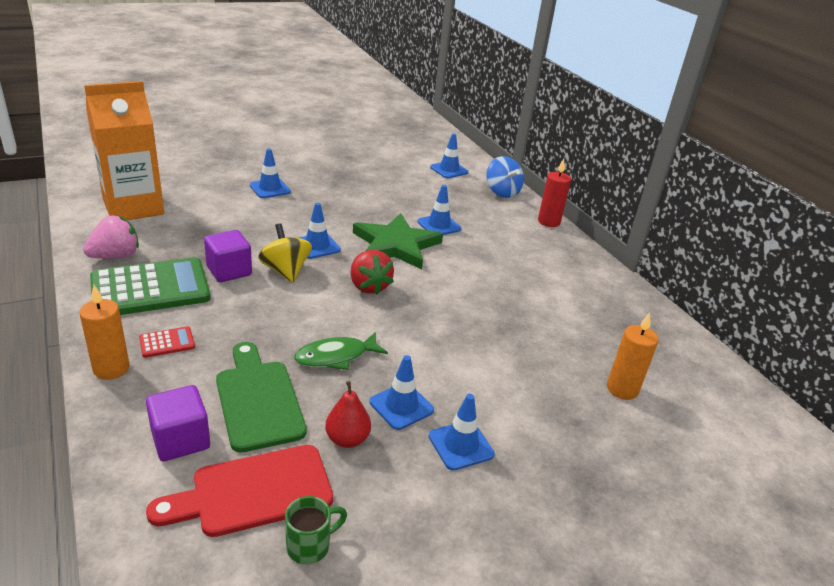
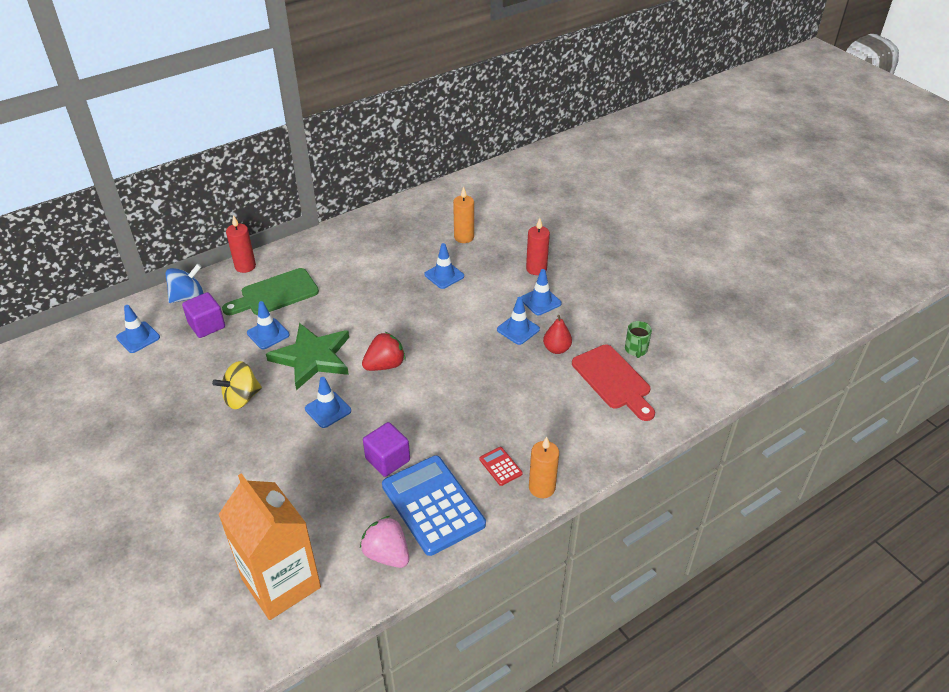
camera: 95 degrees left, 10 degrees up
green calculator [90,257,211,315] -> blue calculator [382,455,486,556]
purple cube [146,385,210,462] -> purple cube moved to [182,292,225,338]
green cutting board [216,342,307,453] -> green cutting board moved to [222,268,319,315]
blue traffic cone [250,149,291,198] -> blue traffic cone moved to [424,243,464,289]
yellow spinning top [258,223,312,283] -> yellow spinning top moved to [212,361,262,409]
green mug [285,496,347,565] -> green mug turned 135 degrees counterclockwise [625,321,652,358]
green fish [294,332,388,370] -> none
none -> red candle [526,218,550,275]

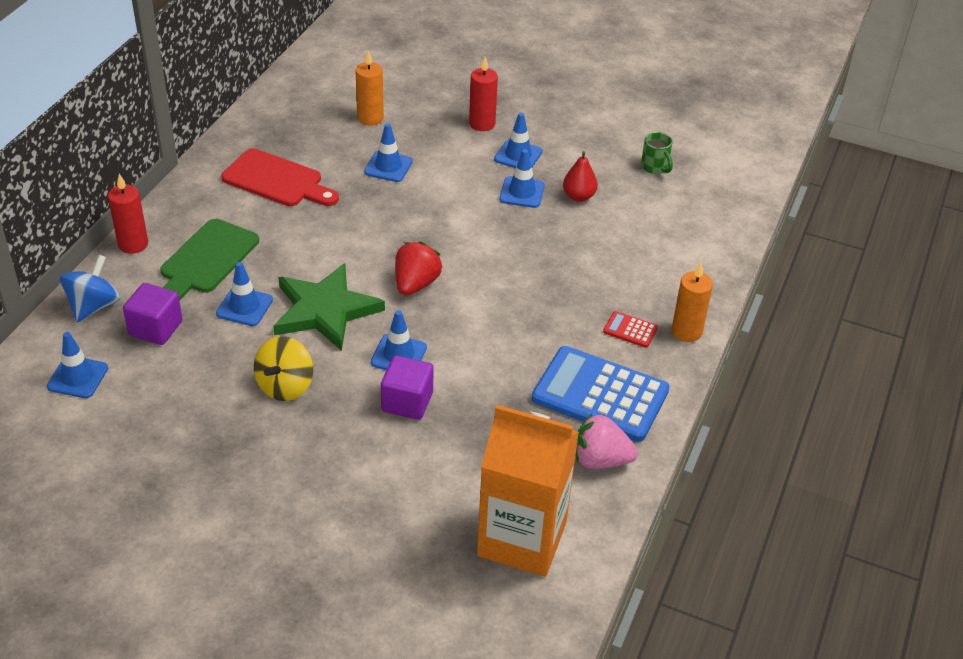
camera: 35 degrees left, 0 degrees up
purple cube [363,422,410,477] -> purple cube moved to [381,356,434,420]
red cutting board [572,345,655,421] -> red cutting board moved to [221,148,339,206]

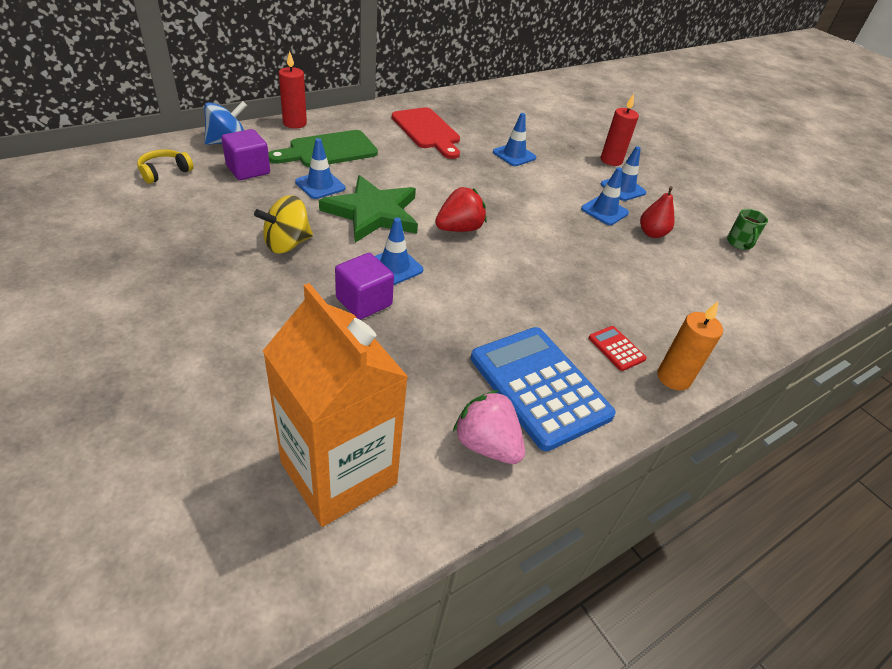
camera: 30 degrees right, 0 degrees up
blue traffic cone [47,332,108,398] -> yellow headphones [137,149,193,184]
orange candle [355,50,384,126] -> none

